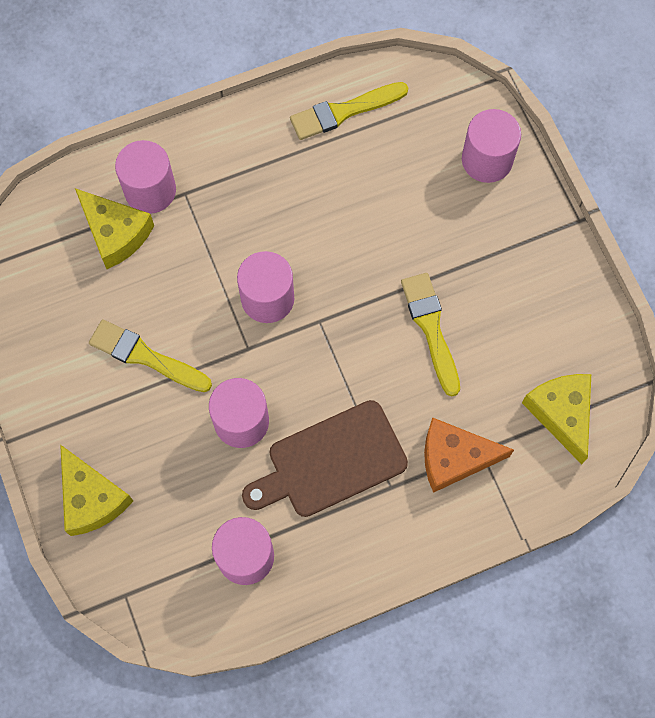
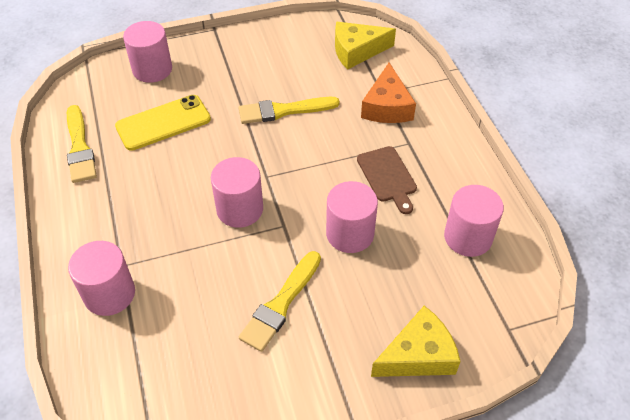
camera: 85 degrees left, 20 degrees down
yellow cheese [75,188,154,269] -> none
brown cutting board [242,400,408,517] -> brown cutting board [357,146,417,214], size x0.64
none -> yellow phone [115,95,211,151]

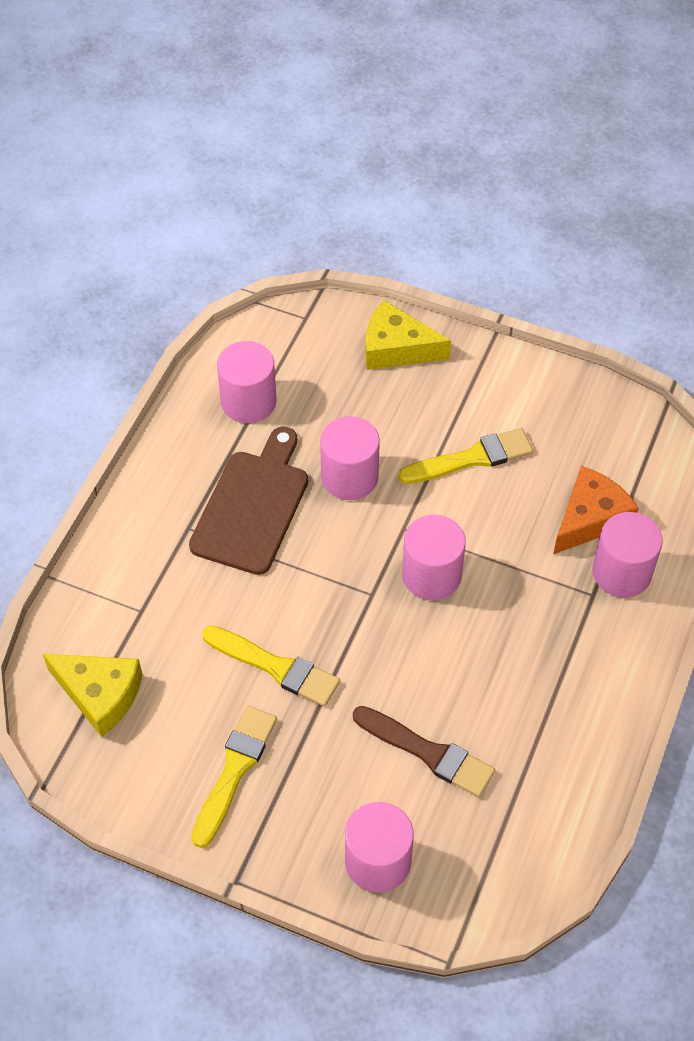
camera: 140 degrees left, 5 degrees up
yellow brush [67,105,97,183] -> yellow brush moved to [191,706,277,848]
yellow phone [115,95,211,151] -> brown brush [353,706,495,797]
brown cutting board [357,146,417,214] -> brown cutting board [189,426,308,575], size x1.57
orange cheese [361,63,416,123] -> orange cheese moved to [553,466,639,554]

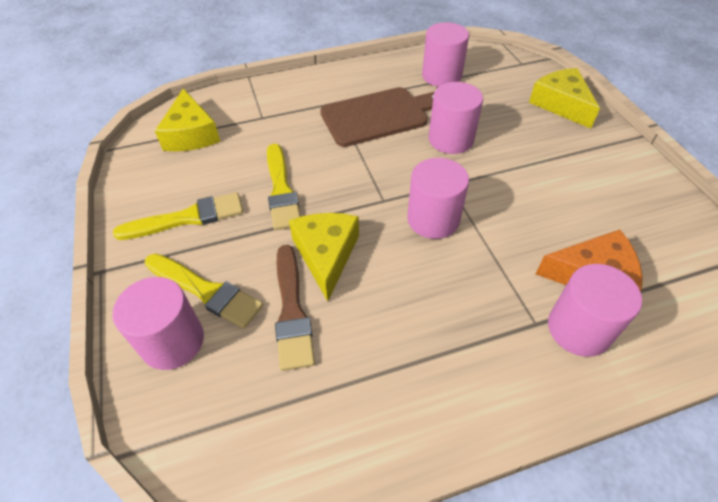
camera: 50 degrees right, 5 degrees down
yellow brush [398,428,533,484] -> yellow brush moved to [145,254,263,329]
none -> yellow cheese [289,213,359,301]

